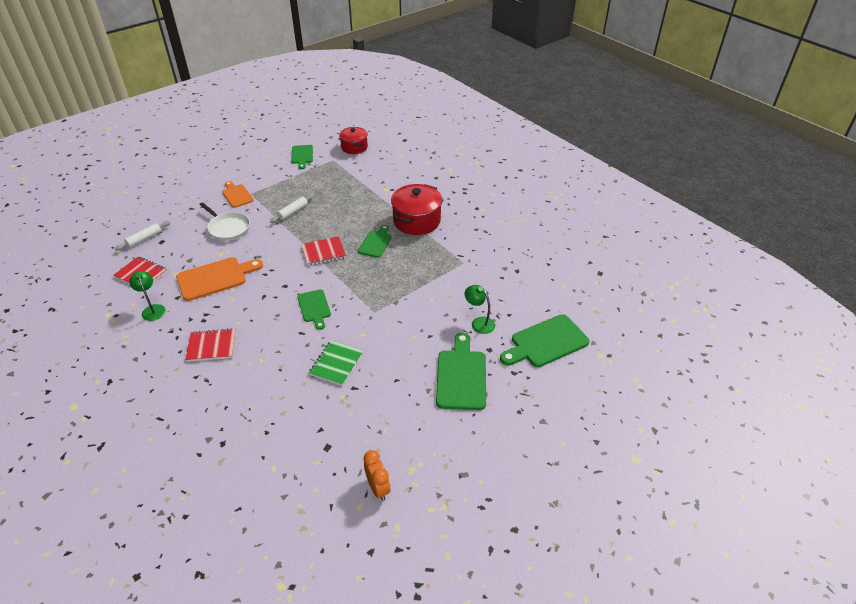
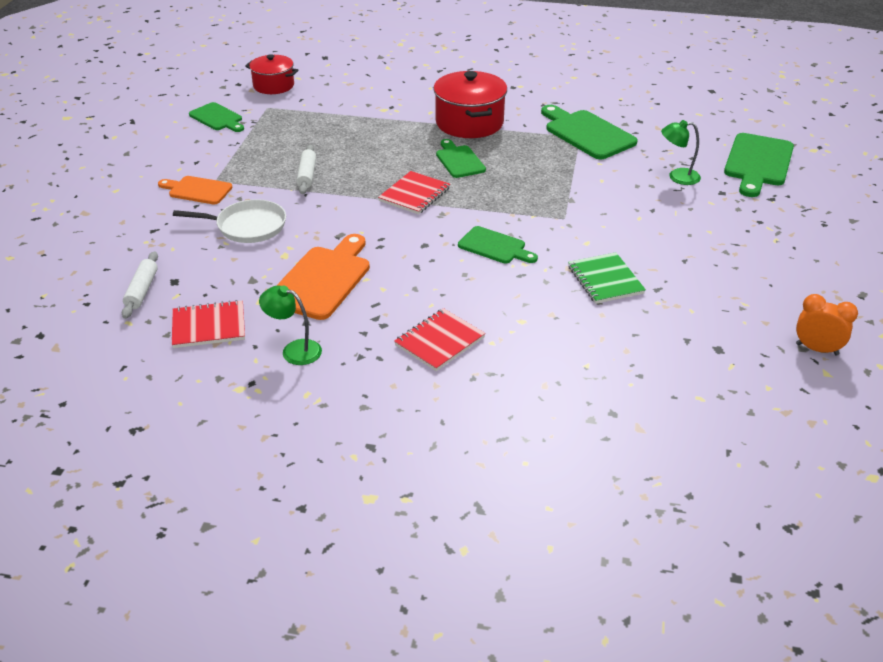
camera: 40 degrees left, 5 degrees down
green cutting board [436,333,486,410] -> green cutting board moved to [541,105,638,159]

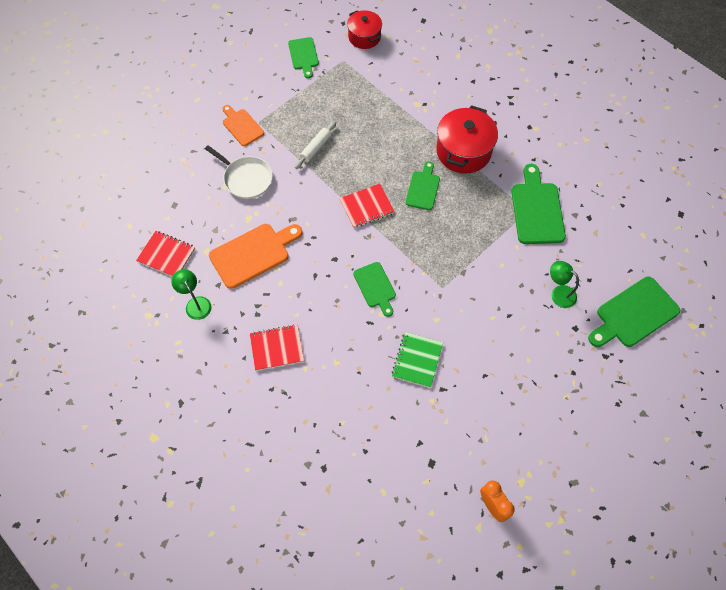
camera: 35 degrees right, 25 degrees up
white rolling pin [122,251,158,319] -> none

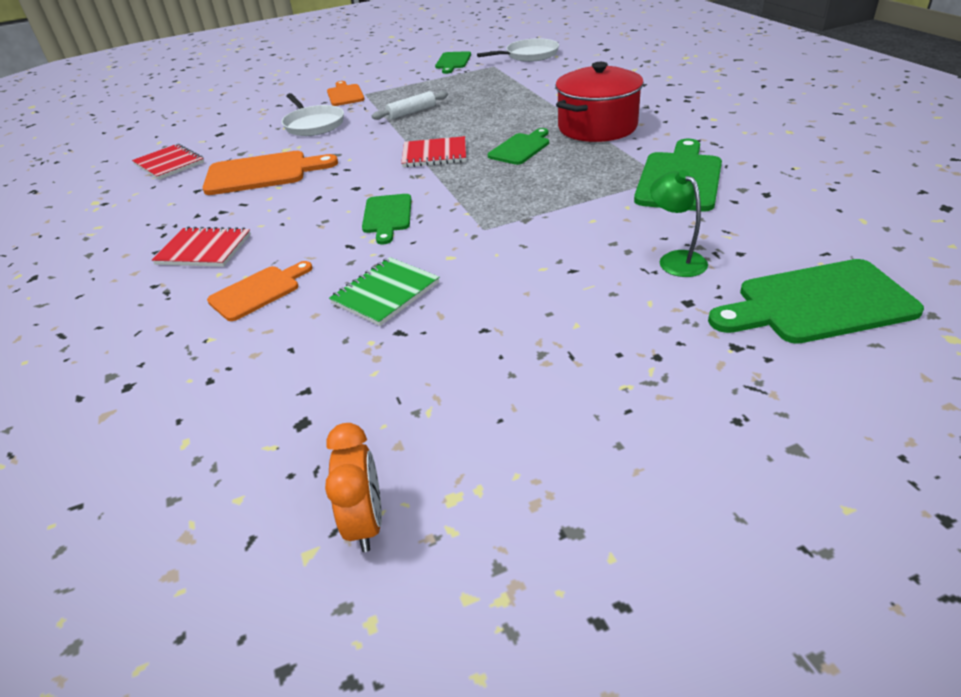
camera: 25 degrees right, 25 degrees down
green lamp [171,269,212,320] -> none
red pot [347,10,382,49] -> white pan [477,38,559,62]
none -> orange cutting board [207,261,313,321]

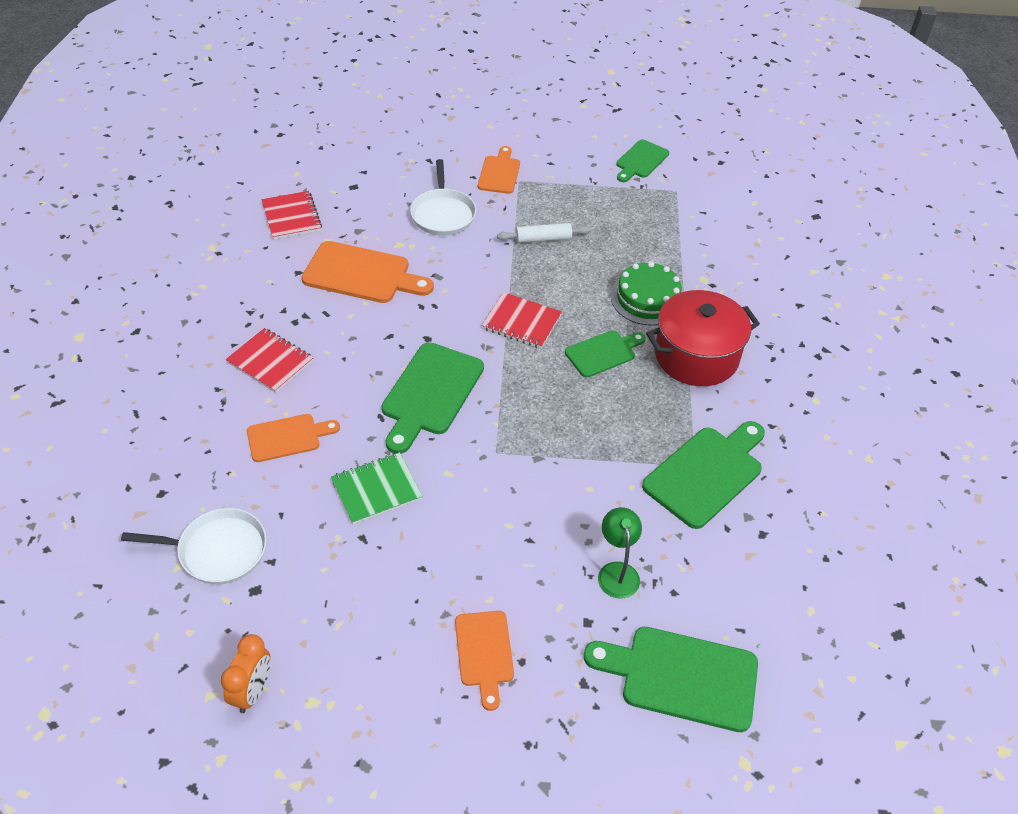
camera: 20 degrees right, 10 degrees up
green cutting board [362,194,412,244] -> green cutting board [382,342,484,454], size x1.62
white pan [477,38,559,62] -> white pan moved to [121,508,267,584]
none -> orange cutting board [455,611,514,711]
none -> green cake [611,261,682,326]

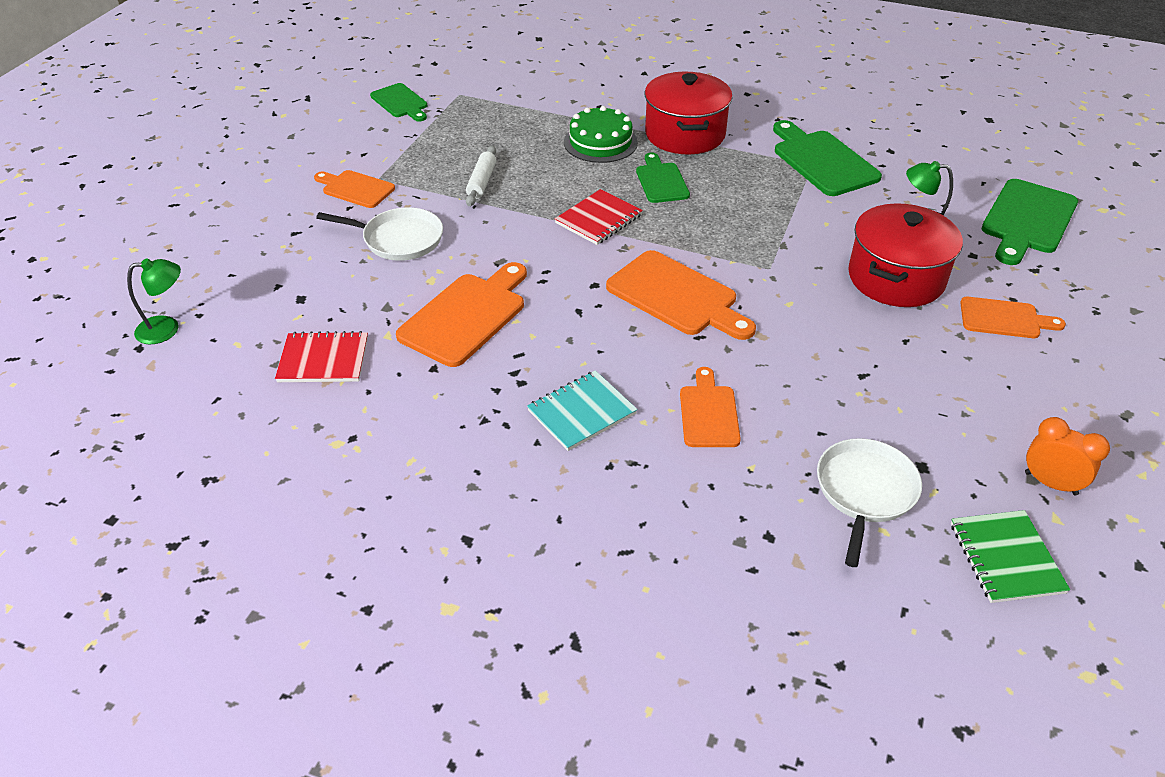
camera: 70 degrees left, 5 degrees down
red notebook [226,328,313,393] -> turquoise notebook [527,370,638,451]
green notebook [331,452,423,524] -> green notebook moved to [951,510,1070,603]
green cutting board [382,342,484,454] -> orange cutting board [606,250,756,340]
none -> green lamp [127,258,181,344]
none -> red pot [848,203,963,307]

